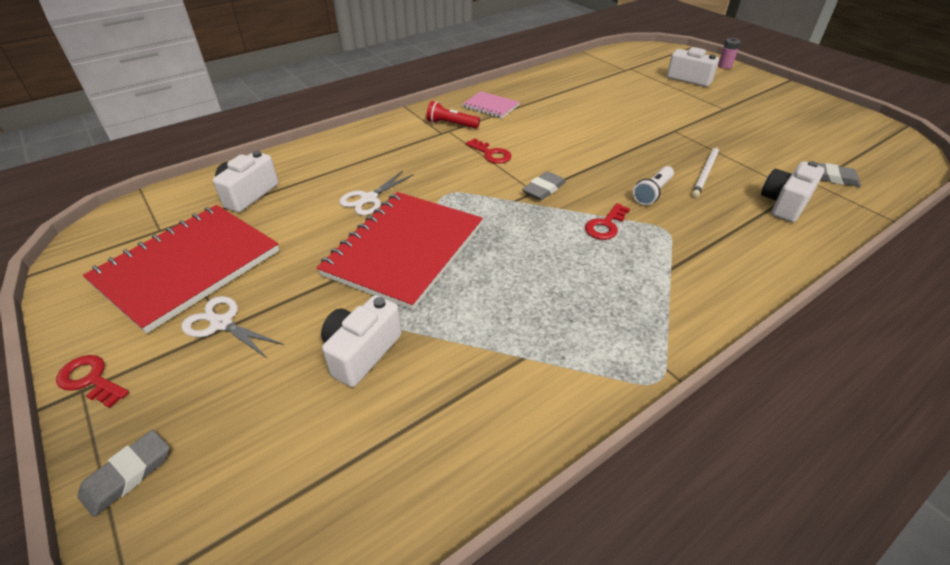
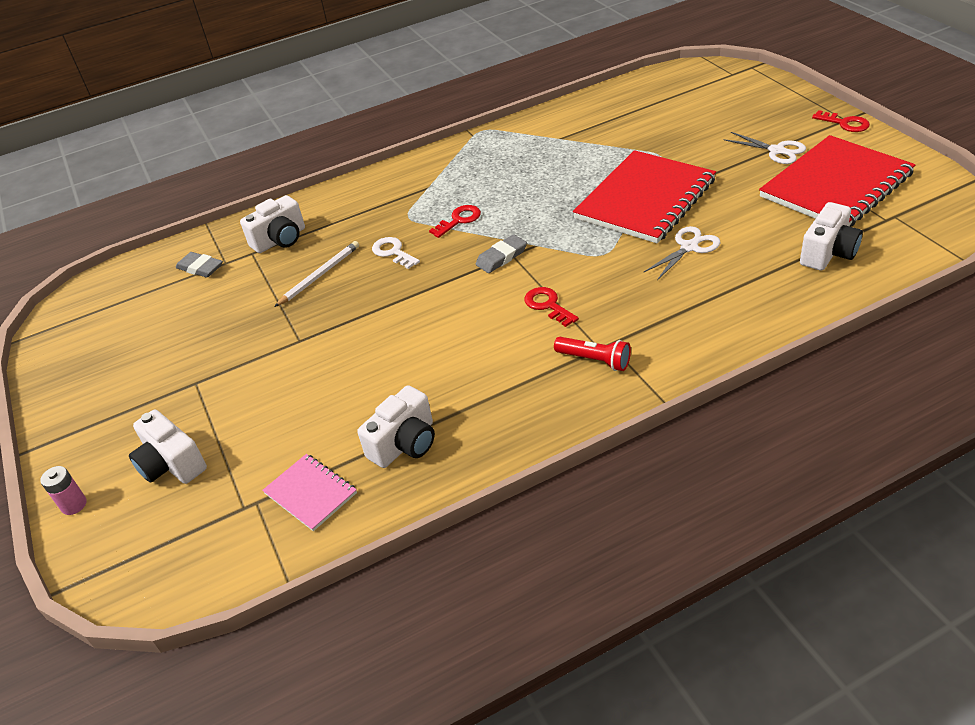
camera: 165 degrees left, 0 degrees up
grey eraser [77,430,170,517] -> none
white camera [321,295,402,387] -> white camera moved to [357,385,435,468]
pink notebook [462,91,520,118] -> pink notebook moved to [262,454,357,531]
white flashlight [633,166,674,205] -> white key [372,237,420,269]

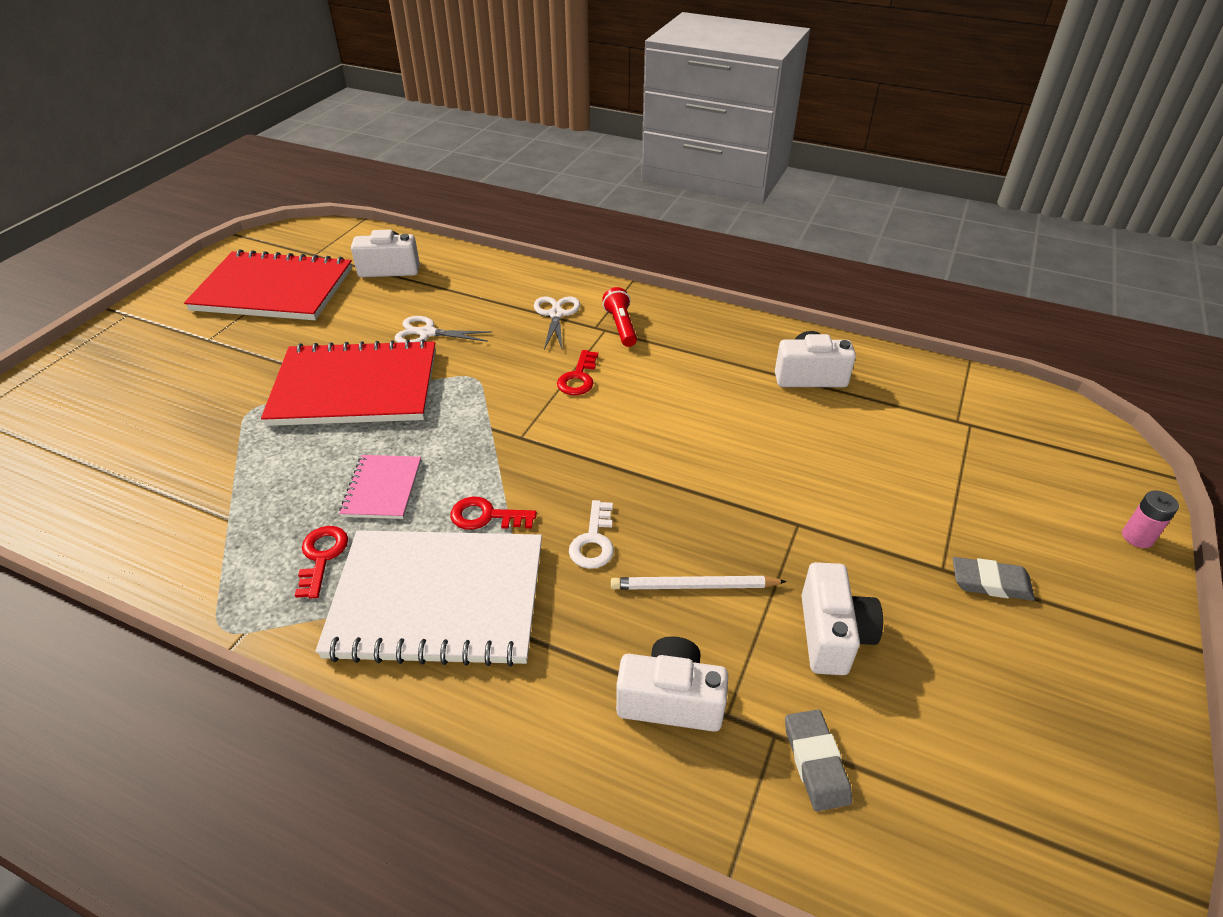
camera: 135 degrees left, 0 degrees up
white camera [129,410,207,484] -> white camera moved to [801,562,883,675]
pink notebook [262,454,357,531] -> pink notebook moved to [339,455,421,519]
grey eraser [476,234,527,273] -> grey eraser moved to [953,557,1035,601]
white scissors [724,132,806,164] -> white scissors moved to [534,297,580,349]
red key [812,110,870,132] -> red key moved to [295,526,348,599]
none -> white notebook [316,530,542,667]

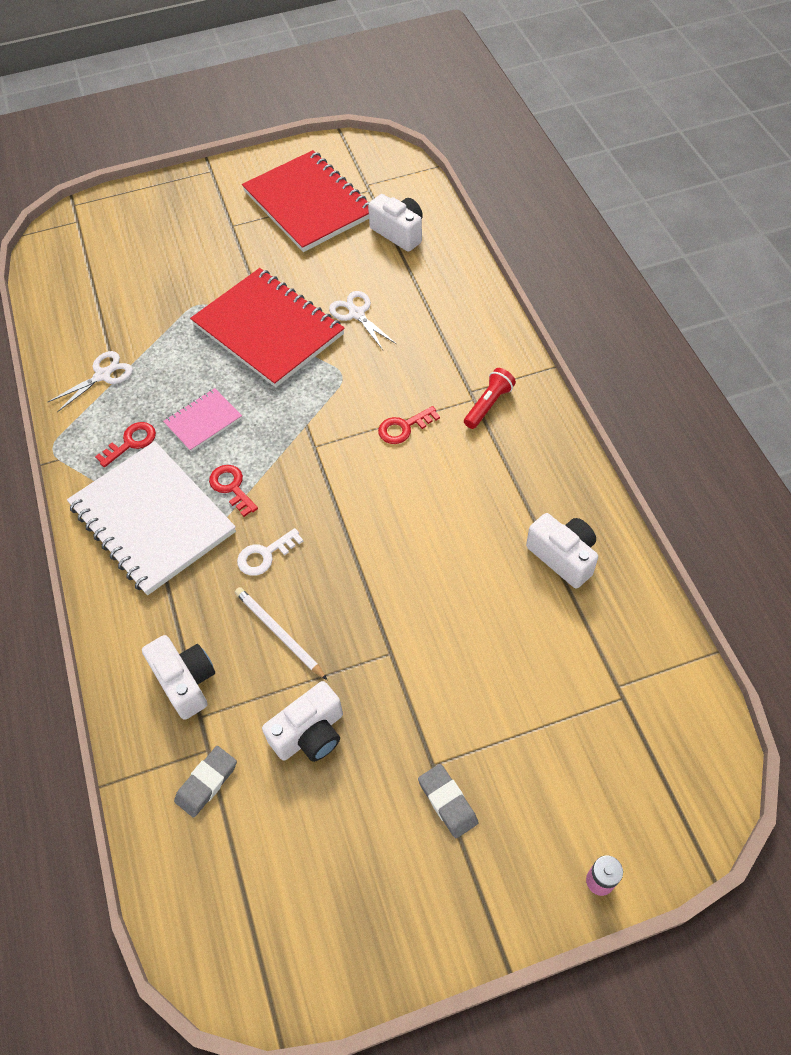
camera: 50 degrees right, 15 degrees up
white scissors [534,297,580,349] -> white scissors moved to [48,351,133,412]

